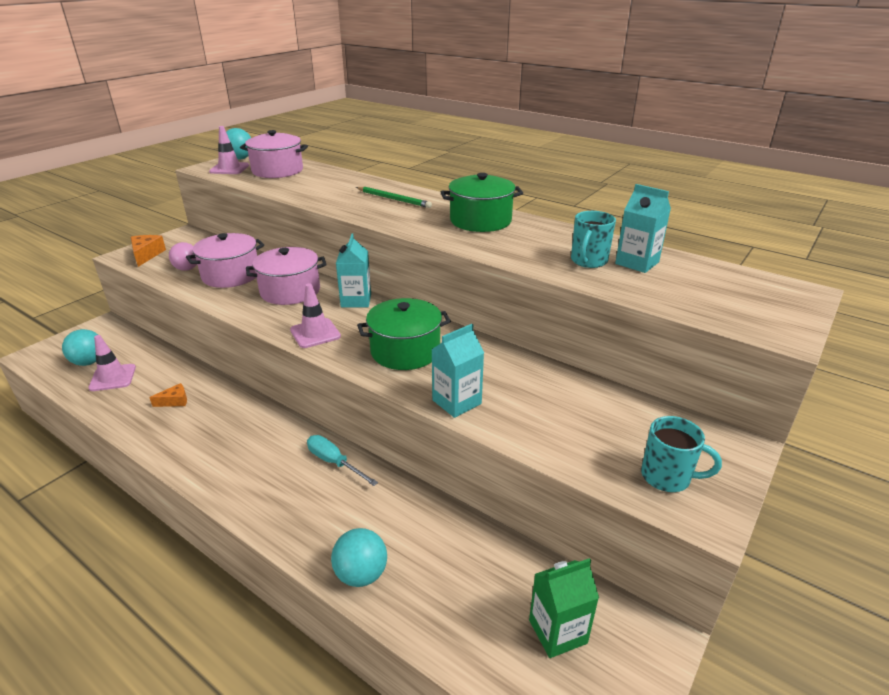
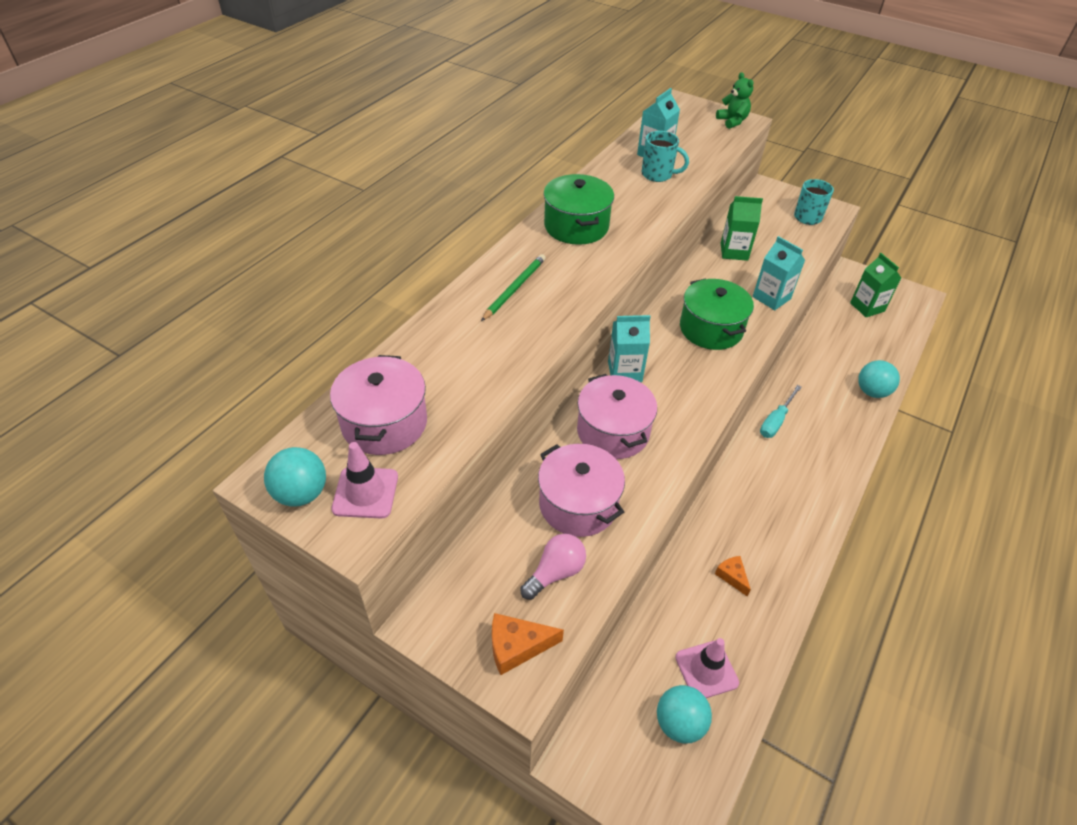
camera: 95 degrees left, 15 degrees up
pink traffic cone [290,283,341,348] -> none
none -> green teddy bear [716,72,754,129]
none -> green carton [721,196,763,261]

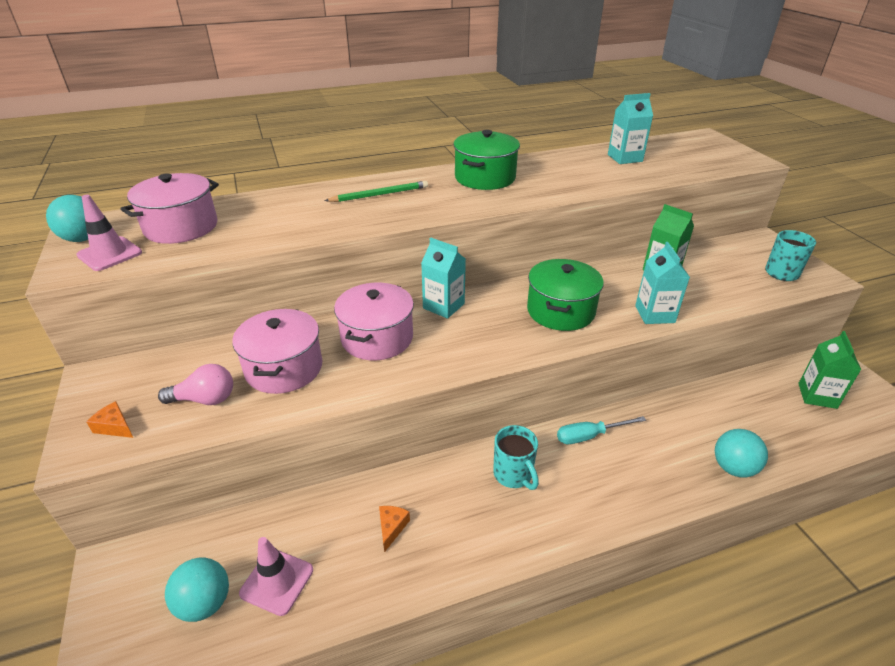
camera: 40 degrees right, 10 degrees down
orange cheese [492,613,564,675] -> orange cheese [87,401,133,438], size x0.66
turquoise mug [642,131,689,182] -> turquoise mug moved to [493,425,539,490]
green teddy bear [716,72,754,129] -> none

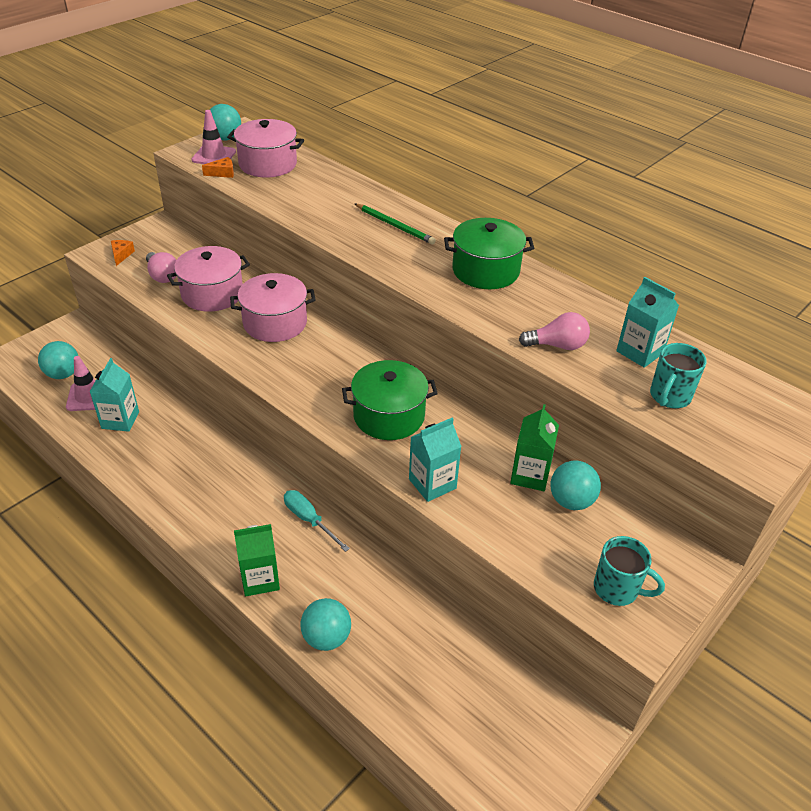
camera: 60 degrees right, 5 degrees up
orange cheese [379,506,410,552] -> orange cheese moved to [202,157,234,178]
turquoise carton [421,238,466,319] -> turquoise carton moved to [90,358,139,432]
turquoise mug [493,425,539,490] -> turquoise mug moved to [650,343,707,408]
green carton [798,331,861,409] -> green carton moved to [234,524,280,596]
none -> pink light bulb [519,312,590,350]
none -> turquoise ball [551,461,601,510]

